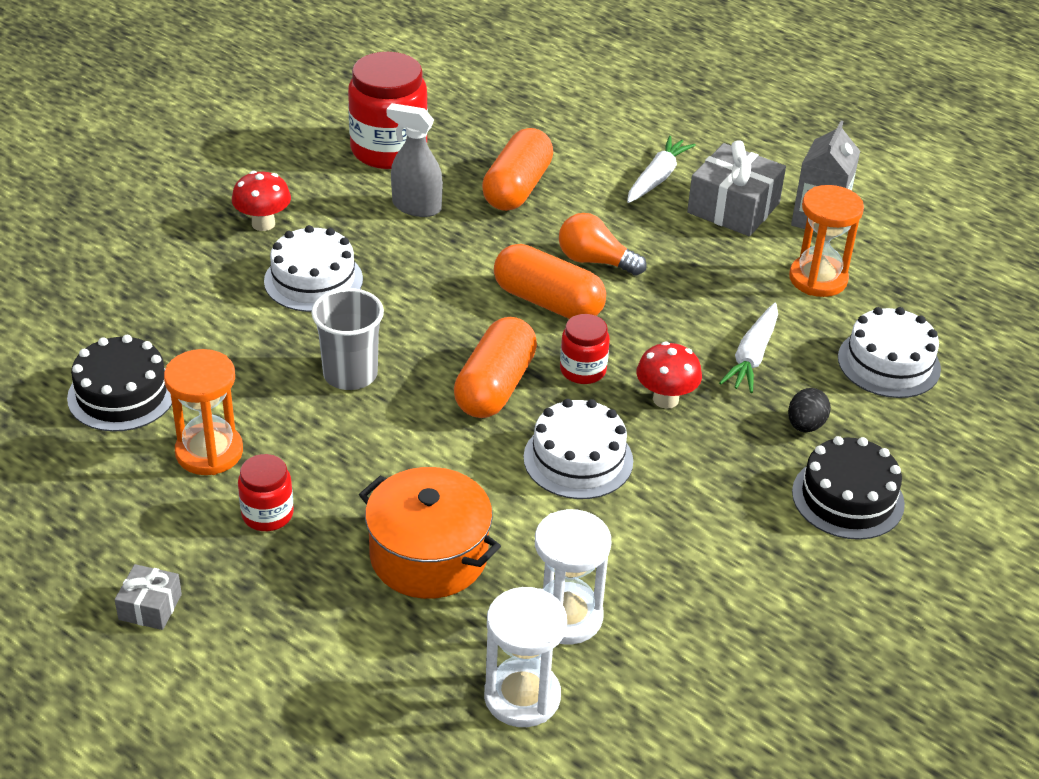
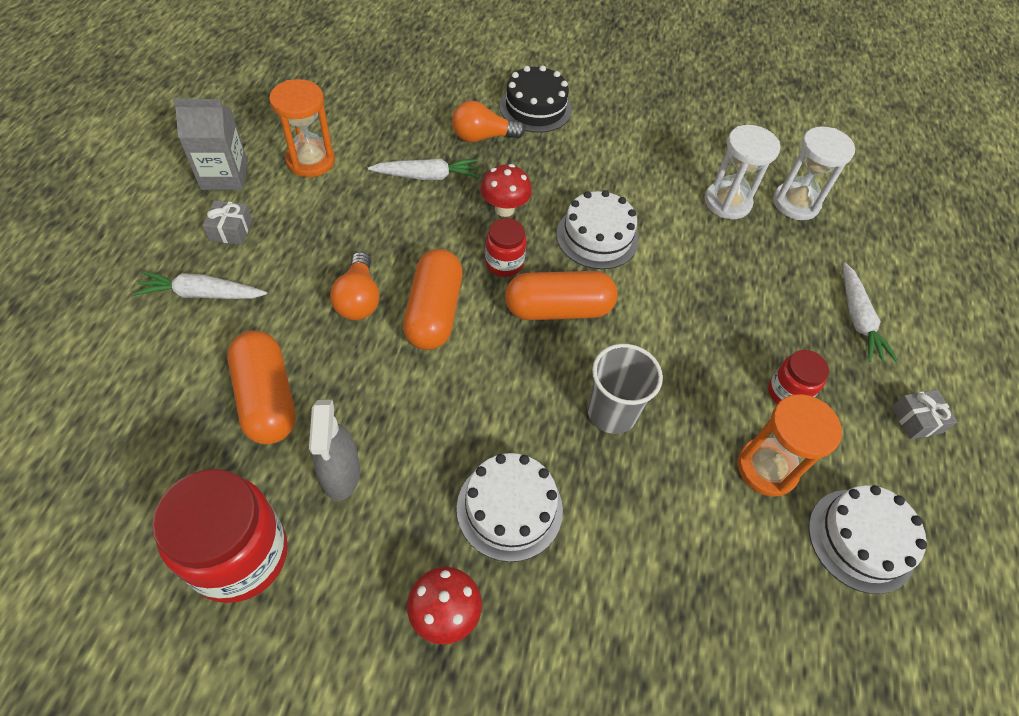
camera: 120 degrees left, 15 degrees up
black cake [67,335,172,432] -> none
orange pot [359,467,501,599] -> none
orange capsule [482,128,553,211] -> orange capsule turned 75 degrees clockwise [227,331,296,444]
grey gift [687,140,786,236] -> grey gift [202,200,252,245], size x0.52
black egg [788,388,831,432] -> orange light bulb [452,101,525,142]
white cake [838,307,941,398] -> white cake moved to [809,485,927,594]
none -> white carrot [843,263,898,362]

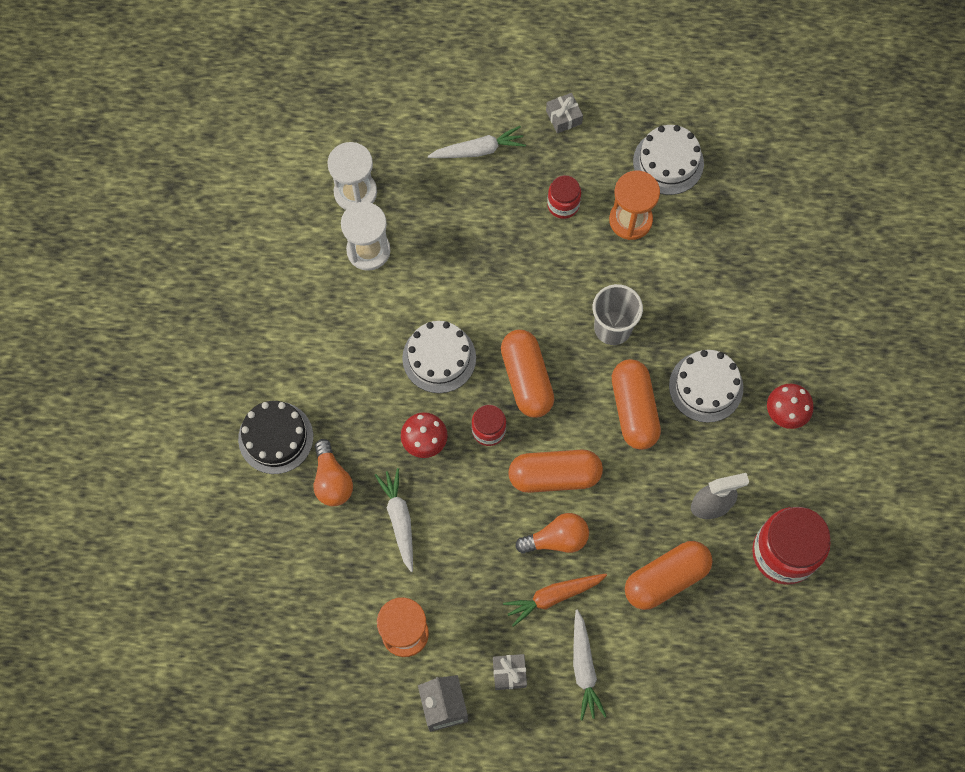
camera: 95 degrees left, 15 degrees up
none -> orange carrot [503,574,607,627]
none -> orange capsule [612,359,661,450]

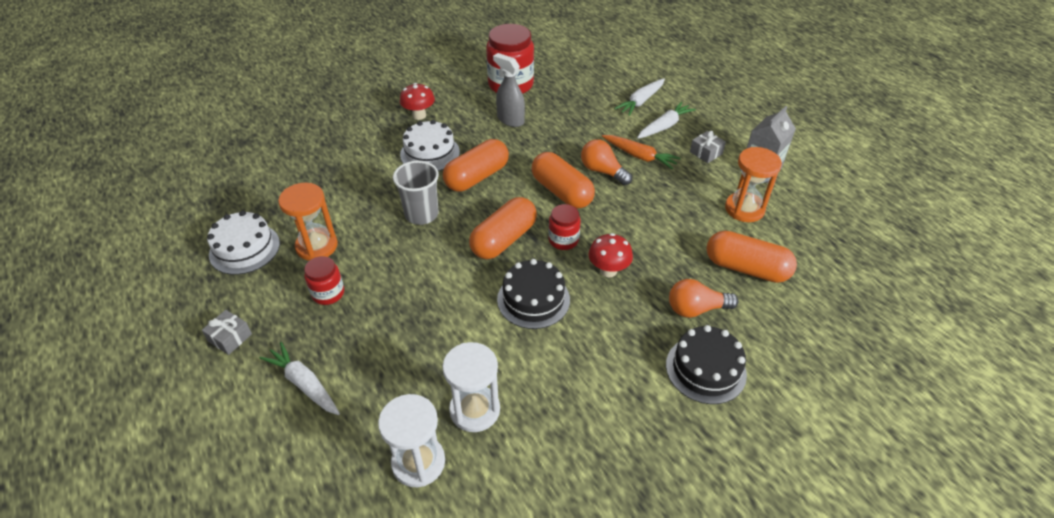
camera: 125 degrees left, 25 degrees down
orange light bulb [314,439,353,506] -> orange light bulb turned 135 degrees counterclockwise [669,279,738,318]
white carrot [375,468,413,572] -> white carrot moved to [614,79,665,116]
white cake [402,321,476,393] -> black cake [497,259,570,329]
orange capsule [625,541,713,610] -> orange capsule moved to [706,231,797,283]

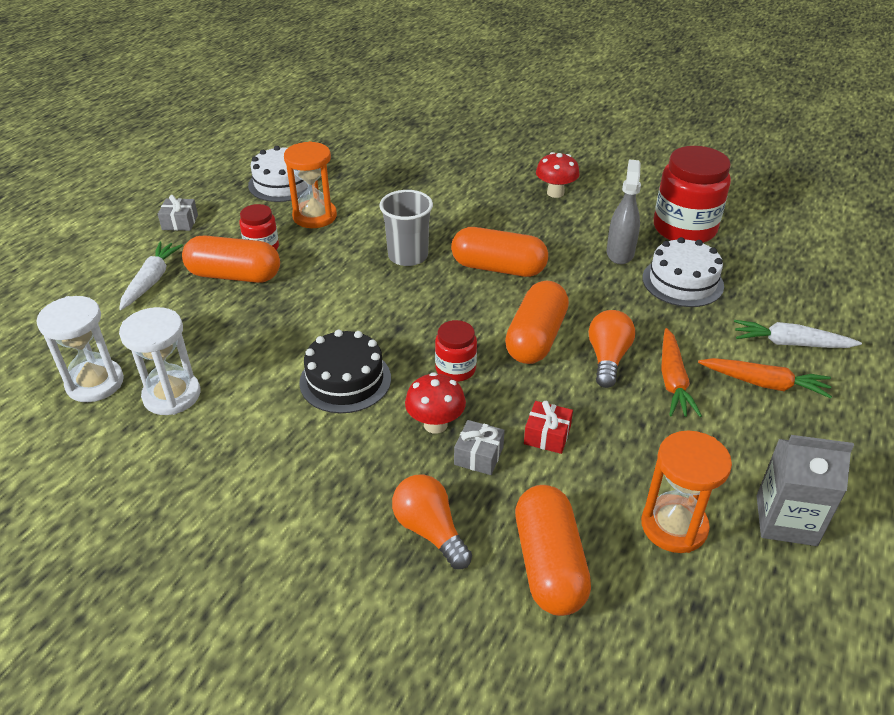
camera: 60 degrees right, 5 degrees down
white cake [400,120,460,171] -> white cake moved to [642,237,724,307]
orange capsule [469,197,537,259] -> orange capsule moved to [182,235,280,283]
white carrot [637,101,696,139] -> orange carrot [698,358,832,398]
black cake [666,325,747,404] -> none
grey gift [690,131,726,163] -> grey gift moved to [454,420,505,475]
none -> red gift [524,401,573,454]

